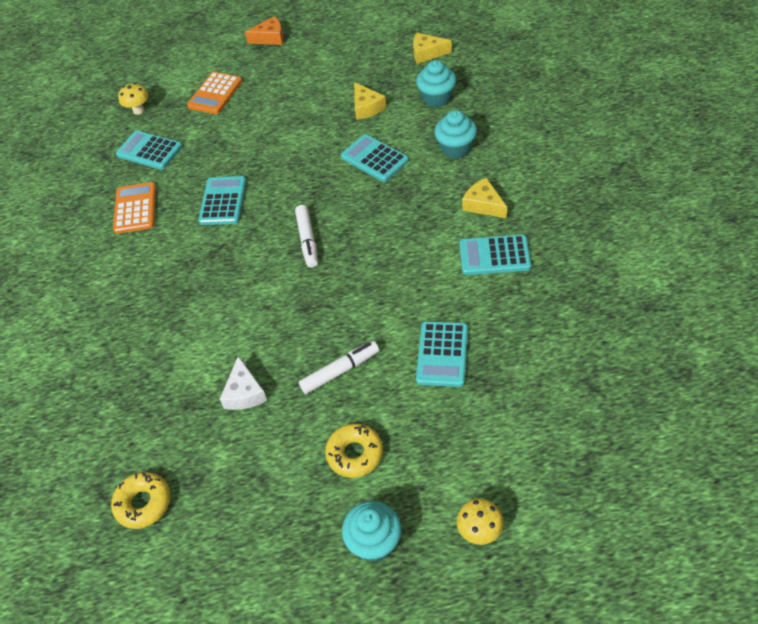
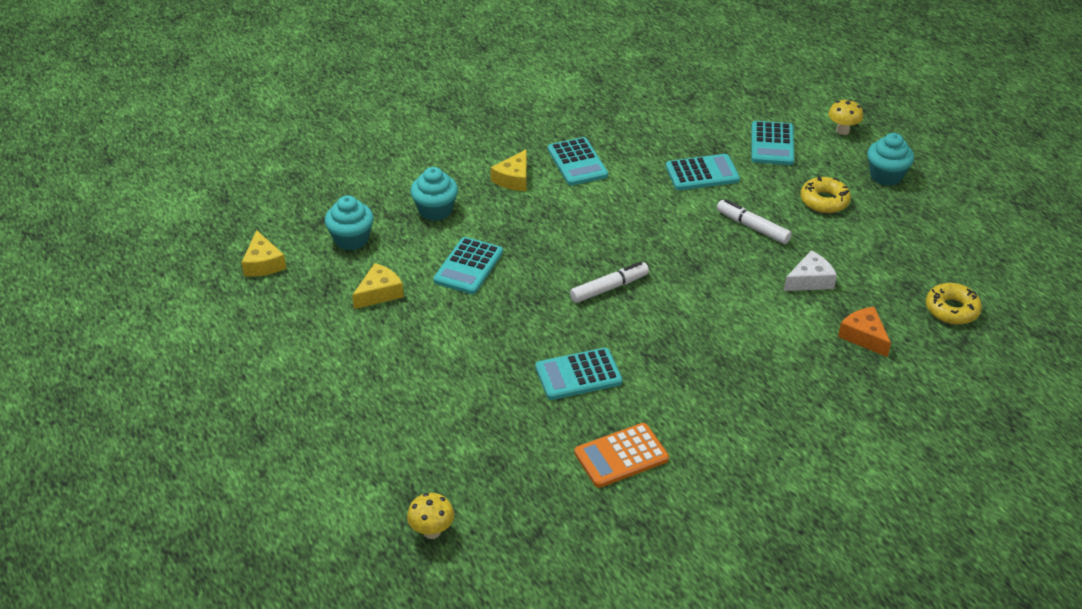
camera: 115 degrees left, 10 degrees down
turquoise calculator [116,130,182,170] -> turquoise calculator moved to [751,121,794,165]
orange calculator [187,72,242,114] -> none
orange cheese [245,16,283,45] -> orange cheese moved to [838,307,891,357]

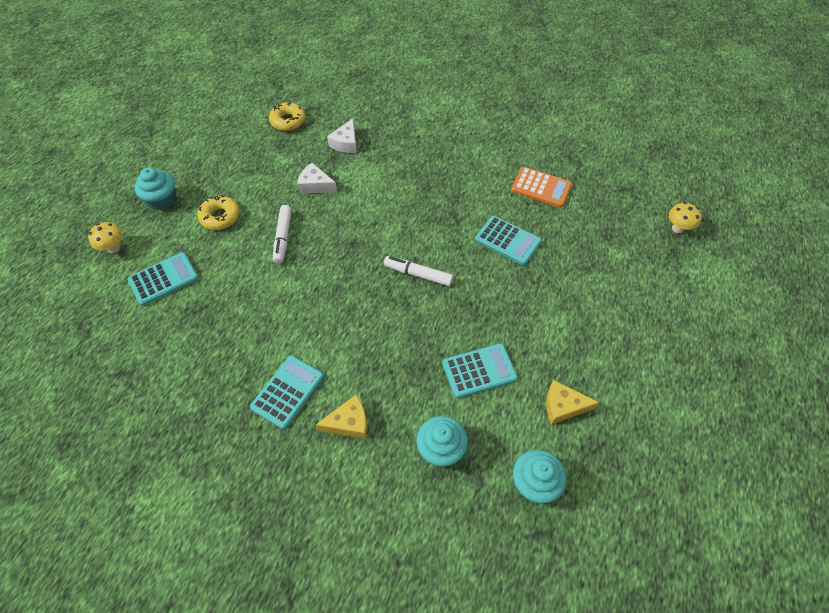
camera: 130 degrees left, 15 degrees up
yellow cheese [241,230,286,277] -> none
turquoise calculator [666,154,740,190] -> none
orange cheese [838,307,891,357] -> white cheese [327,119,357,153]

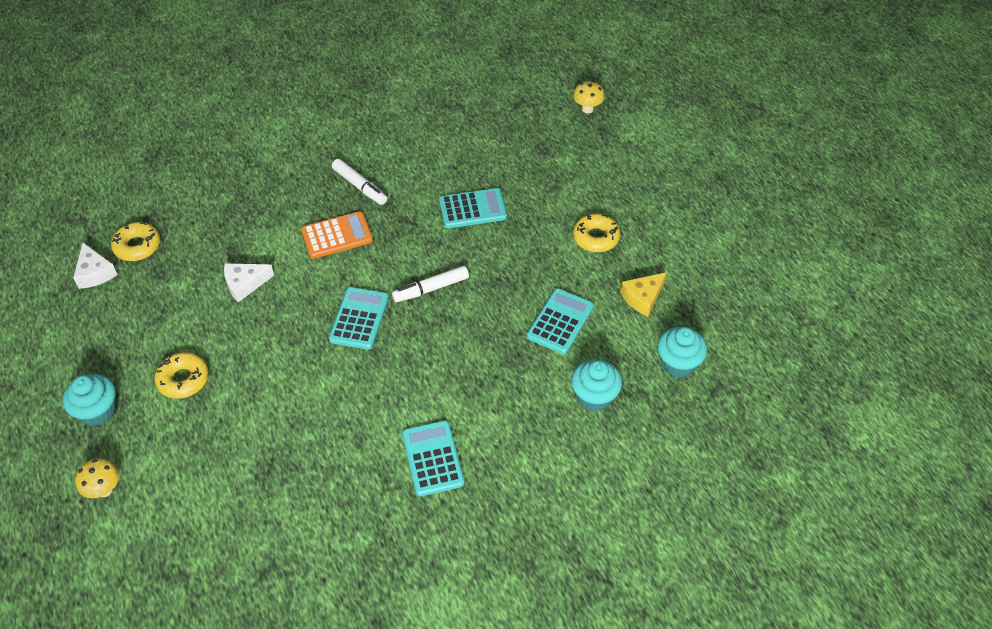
camera: 45 degrees left, 5 degrees down
turquoise calculator [128,252,199,306] -> turquoise calculator moved to [329,287,389,349]
white marker [273,205,292,264] -> white marker moved to [332,159,387,205]
yellow cheese [316,395,367,439] -> none
white cheese [327,119,357,153] -> white cheese moved to [73,243,118,289]
orange calculator [511,167,572,208] -> orange calculator moved to [301,211,373,259]
none -> yellow donut [573,214,620,252]

